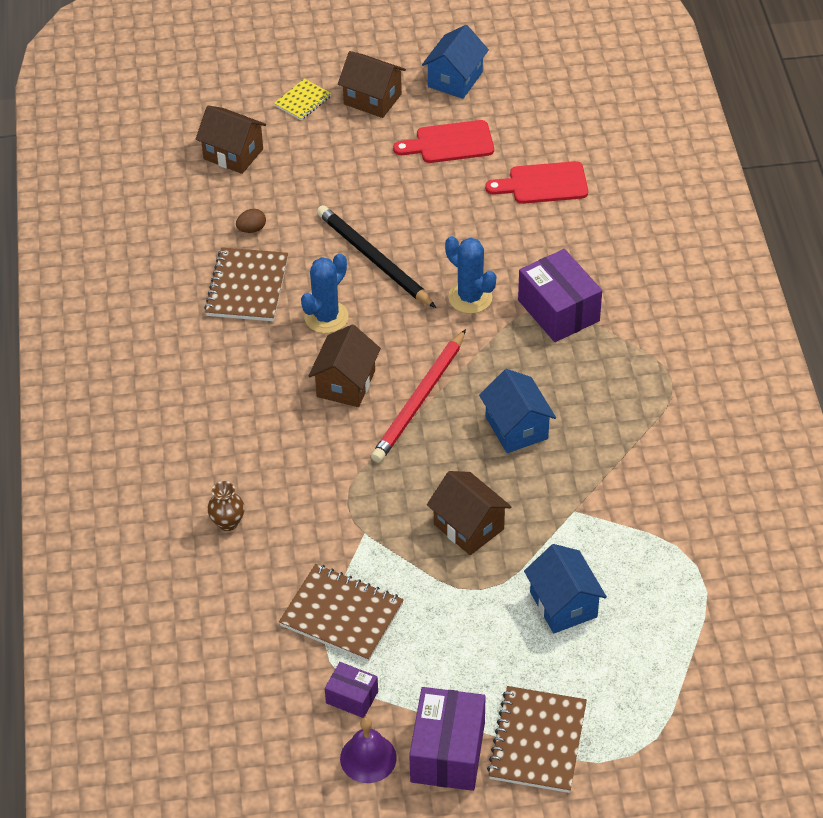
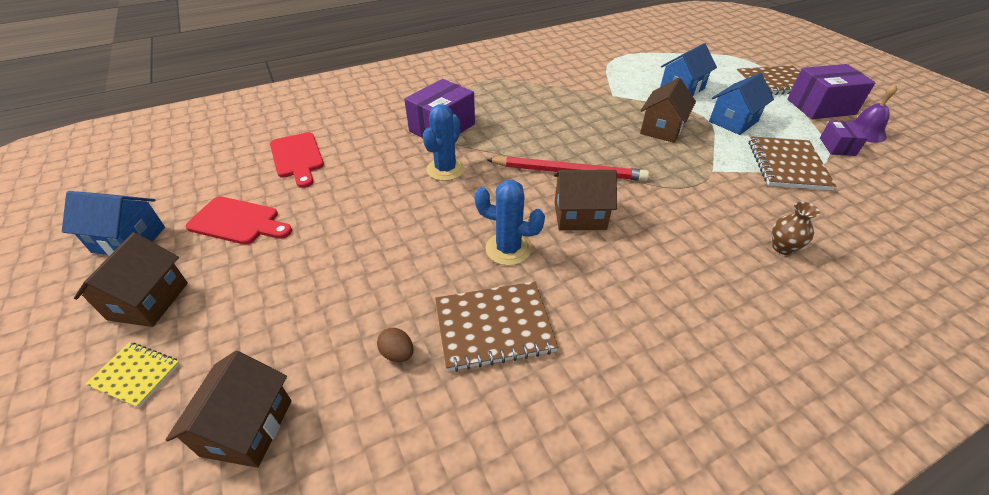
camera: 110 degrees left, 5 degrees down
black pencil [317,205,436,308] -> none
red cutting board [393,120,494,163] -> red cutting board turned 45 degrees counterclockwise [186,197,292,245]
blue house [479,369,556,453] -> blue house moved to [709,73,774,135]

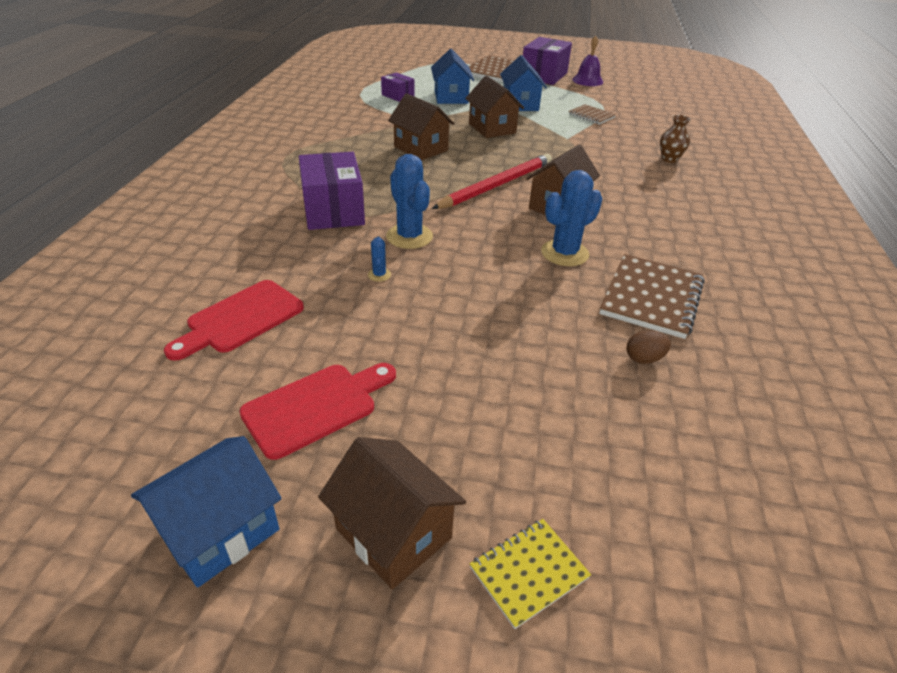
camera: 55 degrees left, 5 degrees down
brown house [166,351,291,468] -> brown house moved to [388,93,454,160]
red cutting board [270,132,324,188] -> red cutting board turned 120 degrees clockwise [164,280,304,361]
brown notebook [749,136,836,190] -> brown notebook [569,104,616,125], size x0.57
purple box [820,120,868,156] -> purple box moved to [381,72,414,102]
none -> blue cactus [368,236,391,282]

